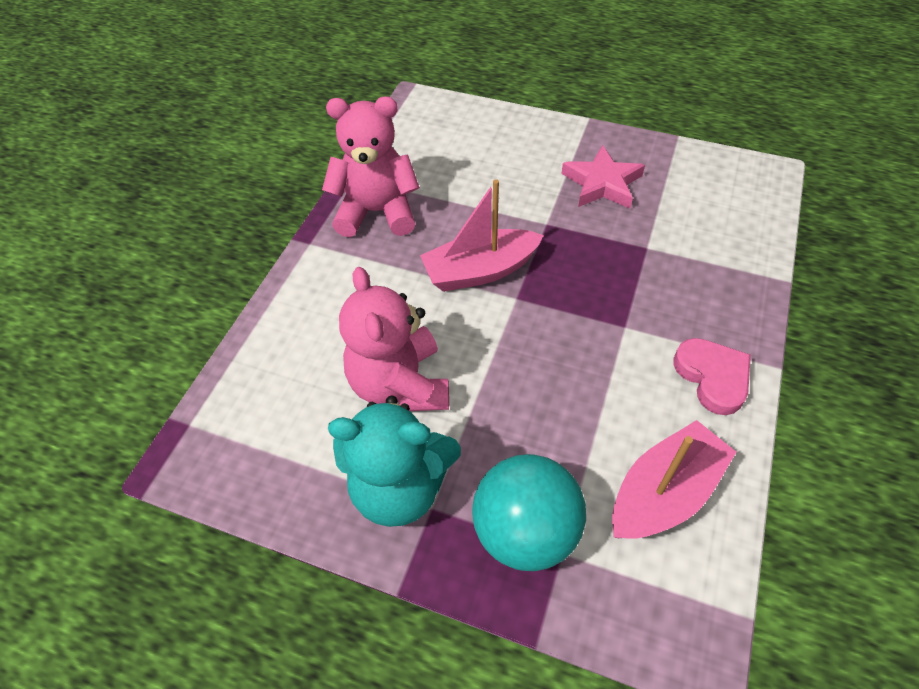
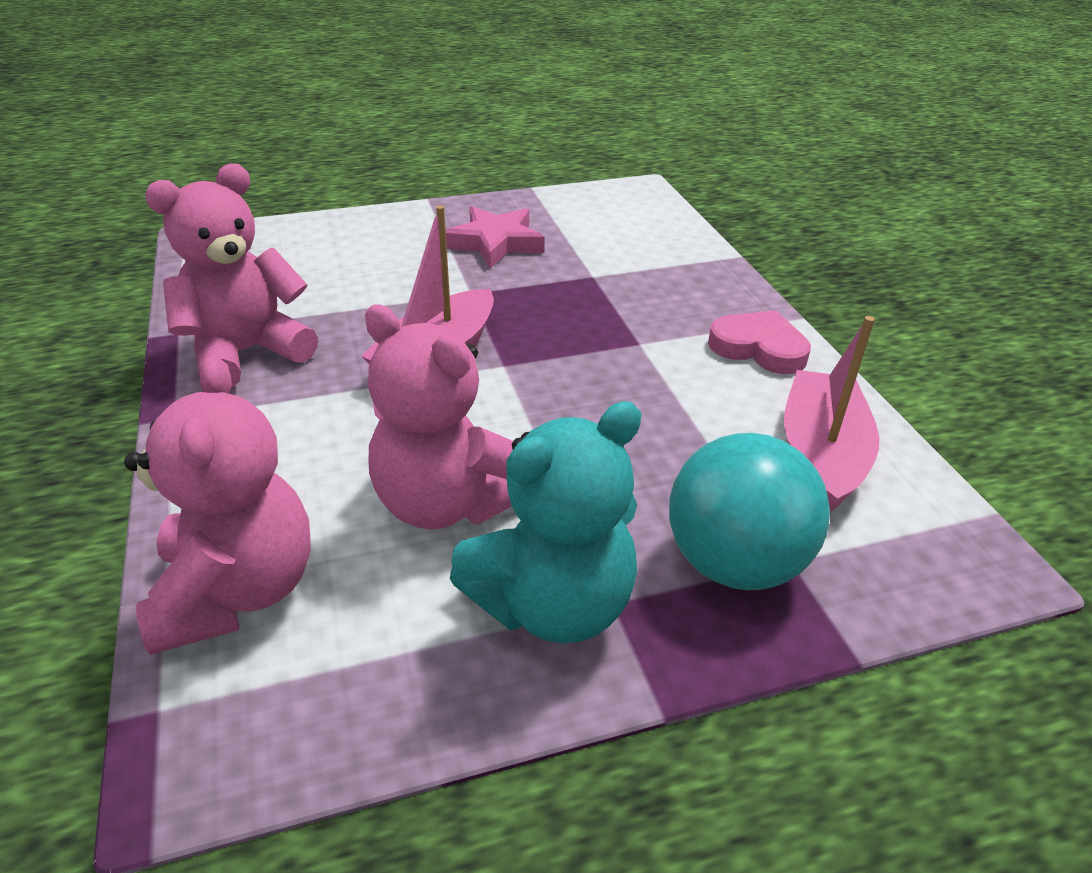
camera: 40 degrees left, 15 degrees down
none -> pink teddy bear [124,355,311,655]

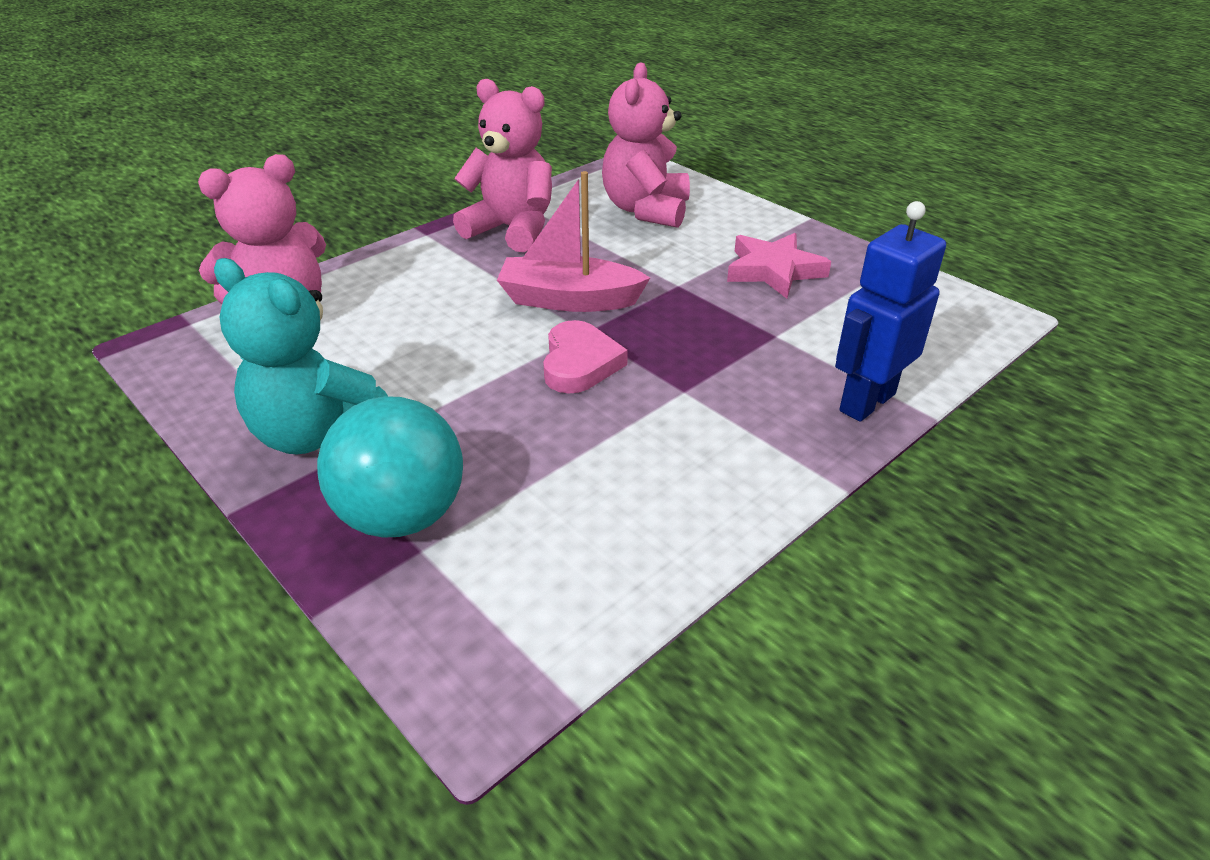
camera: 65 degrees right, 0 degrees up
pink teddy bear [365,305,513,530] -> pink teddy bear moved to [602,62,690,228]
pink heart [708,310,811,374] -> pink heart moved to [543,320,628,394]
pink boat [784,316,880,512] -> none
none -> blue robot [835,201,946,422]

